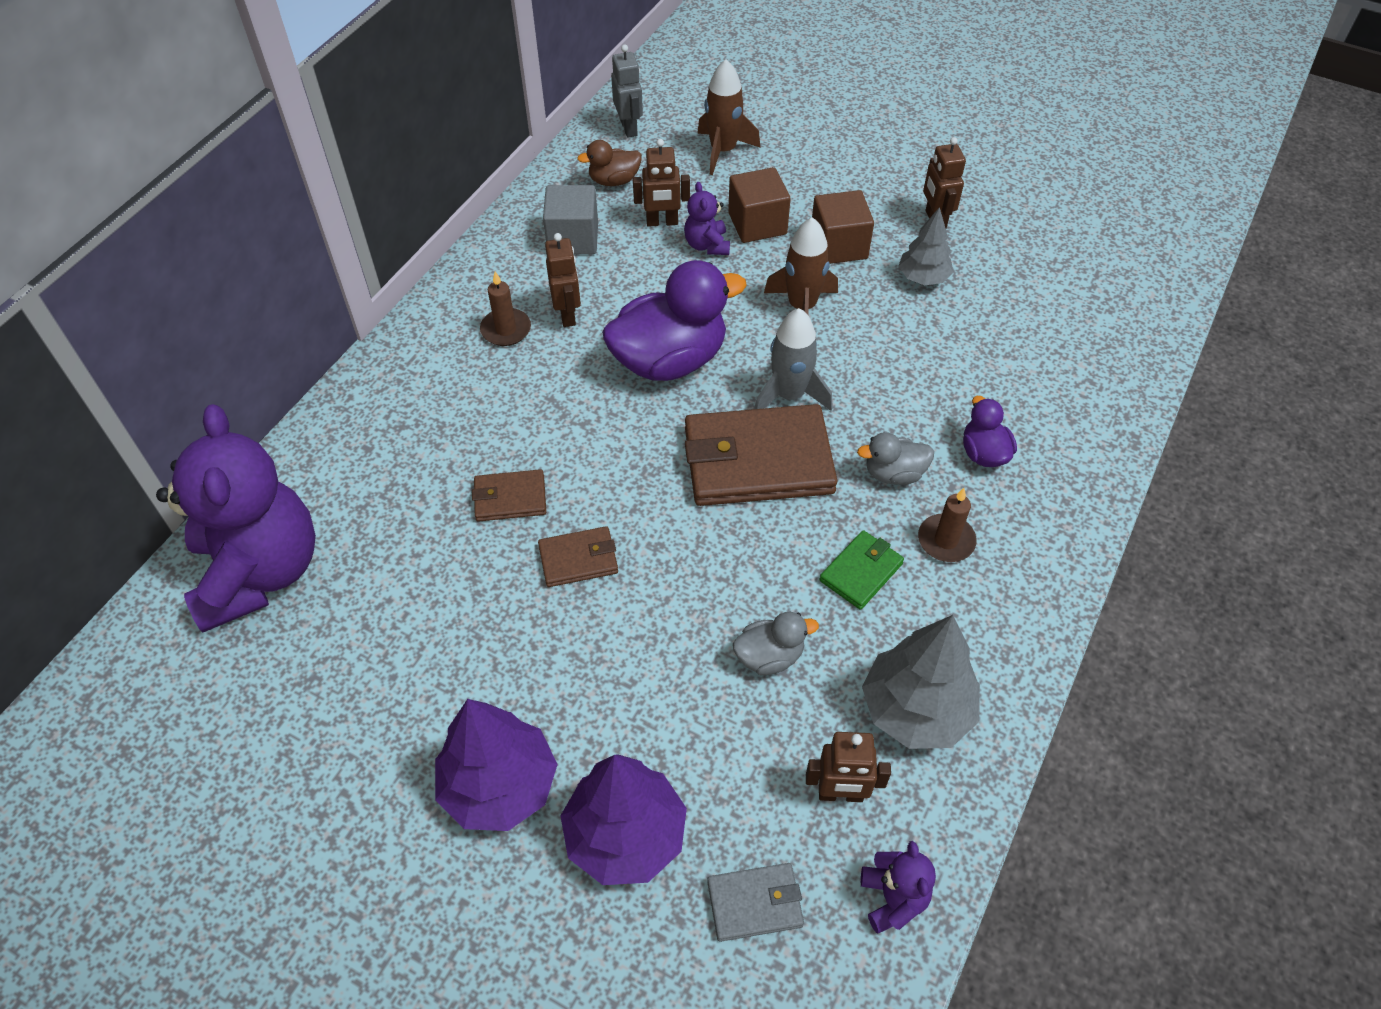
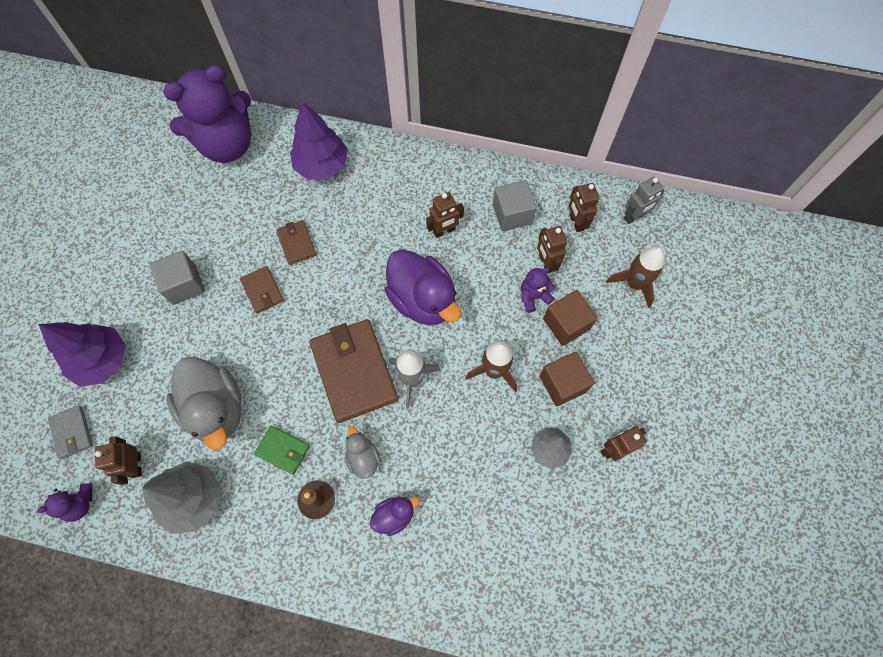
camera: 75 degrees right, 15 degrees up
purple tree [435,699,558,831] -> purple tree moved to [290,101,348,180]
brown candle [480,271,531,346] -> none
brown duck [577,140,642,186] -> brown robot [568,183,600,232]
grey duck [733,612,819,675] -> grey duck [166,357,242,450], size x2.04
none -> grey cube [150,251,205,305]

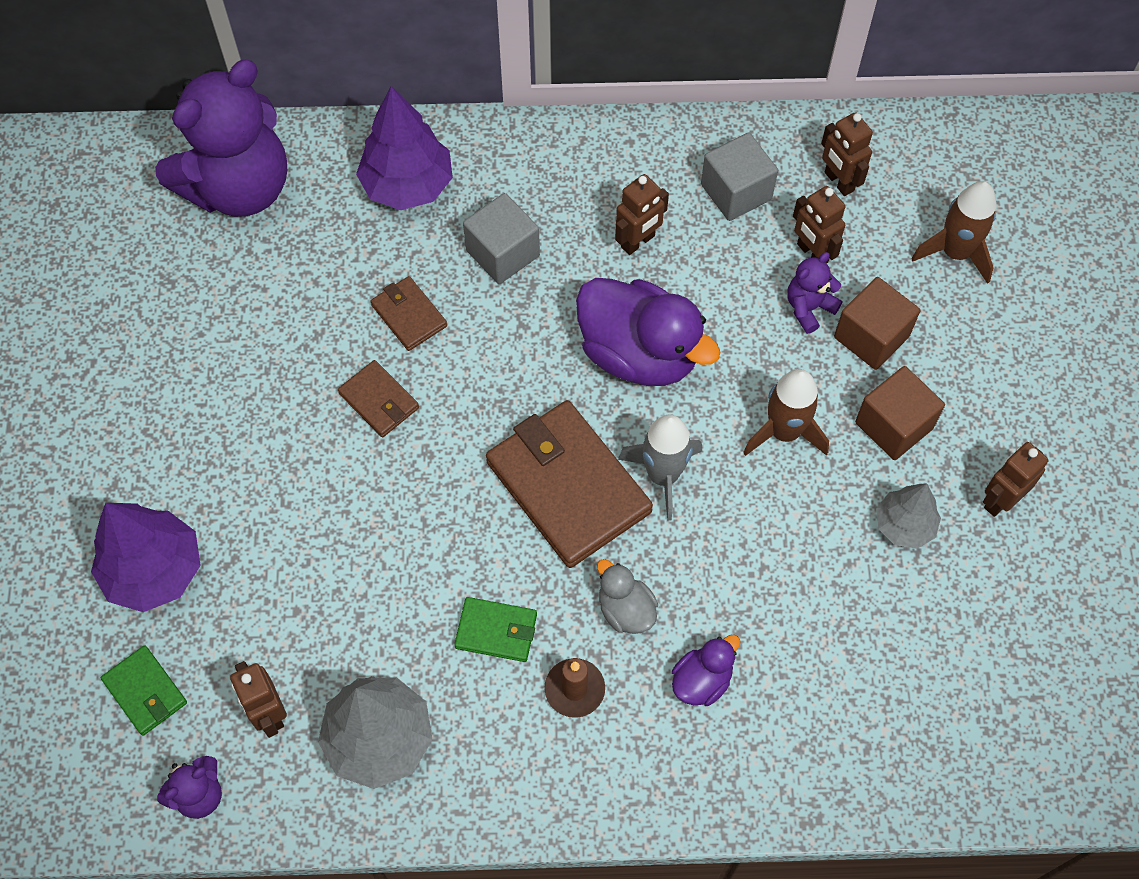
camera: 15 degrees left, 5 degrees down
grey wallet [48,405,93,459] -> green wallet [101,646,187,736]
grey cube [150,251,205,305] -> grey cube moved to [463,193,540,284]
grey duck [166,357,242,450] -> none
grey robot [624,176,664,224] -> none

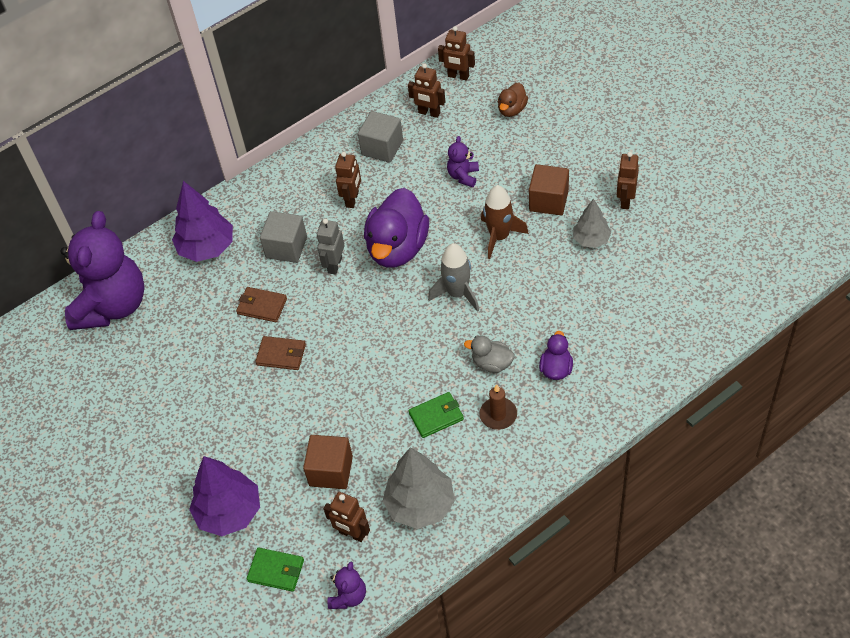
camera: 30 degrees left, 10 degrees down
brown wallet [486,400,653,568] -> none
purple duck [576,278,721,386] -> purple duck turned 105 degrees clockwise [364,188,429,268]
brown robot [793,186,845,264] -> brown robot moved to [438,26,475,81]
brown cube [834,277,920,370] -> brown cube moved to [303,435,353,489]
brown rocket [911,181,996,284] -> brown duck [498,82,528,117]
none -> grey robot [317,219,345,275]

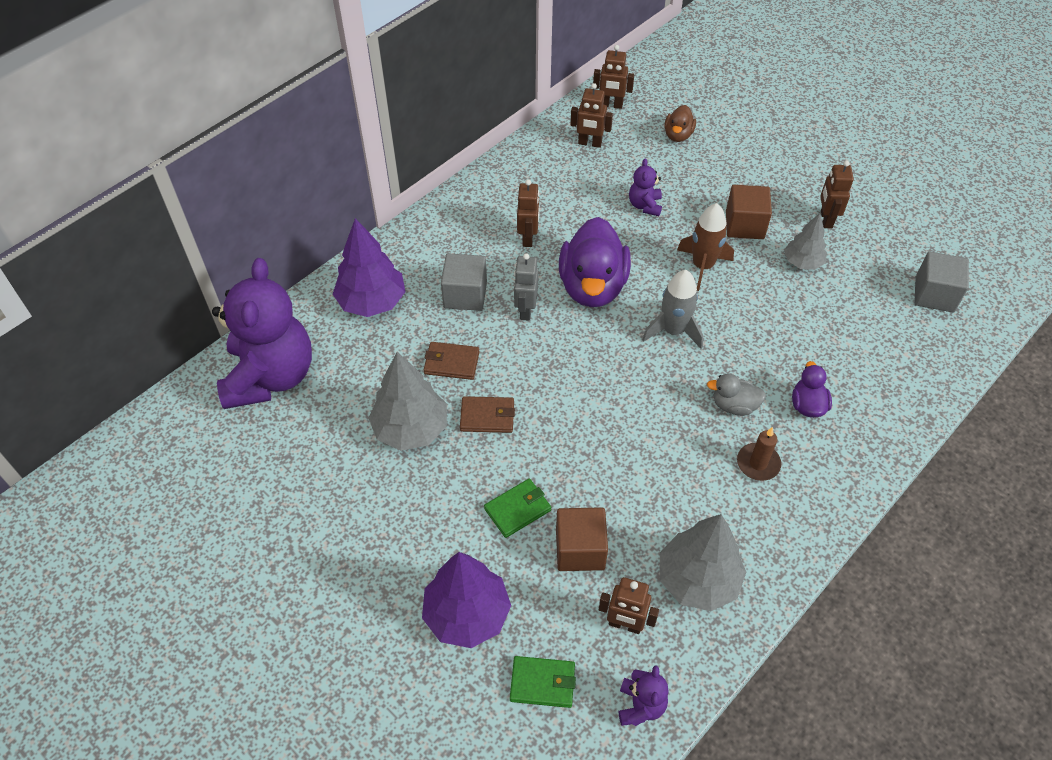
camera: 15 degrees left, 0 degrees up
grey cube [358,111,403,163] -> grey cube moved to [914,252,969,312]
green wallet [408,392,464,438] -> green wallet moved to [484,479,551,538]
none -> grey tree [368,352,447,451]

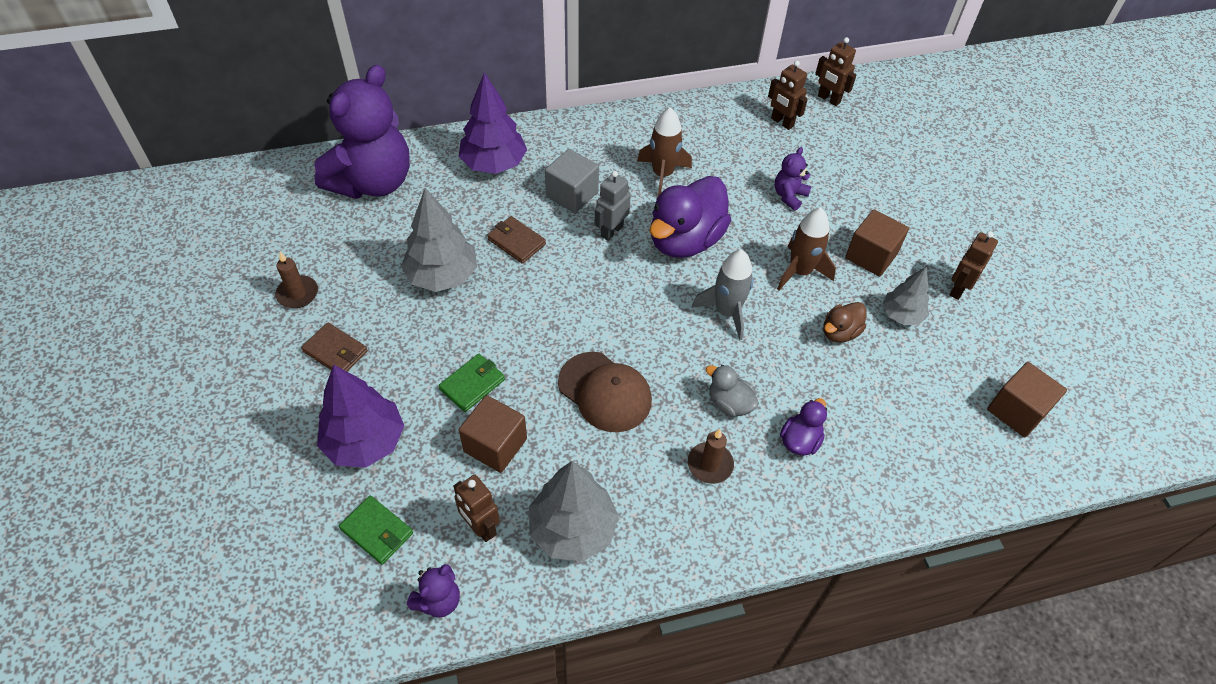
camera: 30 degrees right, 0 degrees up
brown wallet [460,396,515,433] -> brown wallet moved to [301,323,368,371]
green wallet [484,479,551,538] -> green wallet turned 45 degrees counterclockwise [439,354,505,412]
brown robot [517,179,540,247] -> brown rocket [637,107,692,196]
brown duck [664,105,696,142] -> brown duck moved to [823,302,866,343]
grey cube [914,252,969,312] -> brown cube [987,362,1067,437]
none -> brown candle [275,252,318,308]
none -> brown cap [558,352,652,432]

